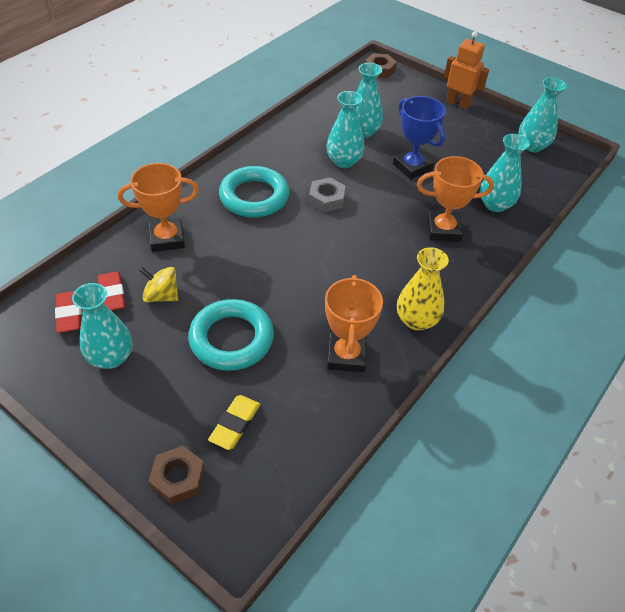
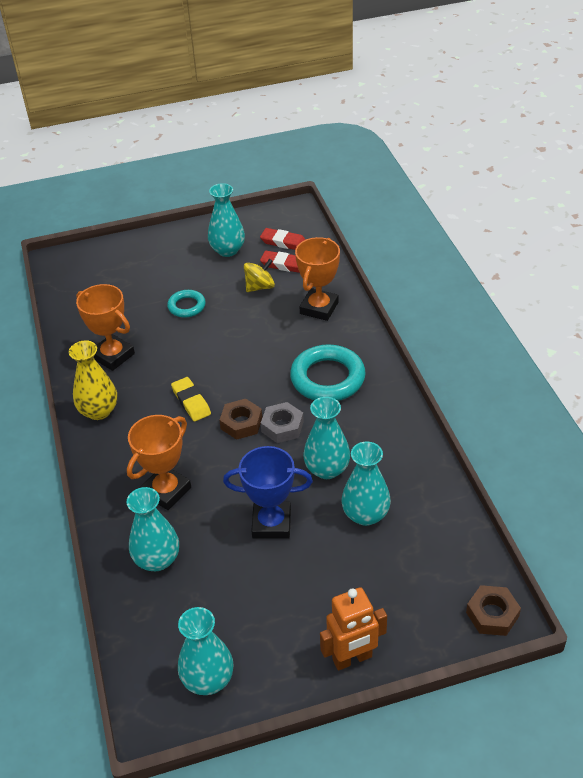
camera: 130 degrees right, 5 degrees down
brown nut [149,446,205,505] -> brown nut moved to [219,399,262,440]
turquoise ring [188,299,274,371] -> turquoise ring [167,290,206,318], size x0.55
yellow eraser [208,395,260,450] -> yellow eraser moved to [171,377,211,422]

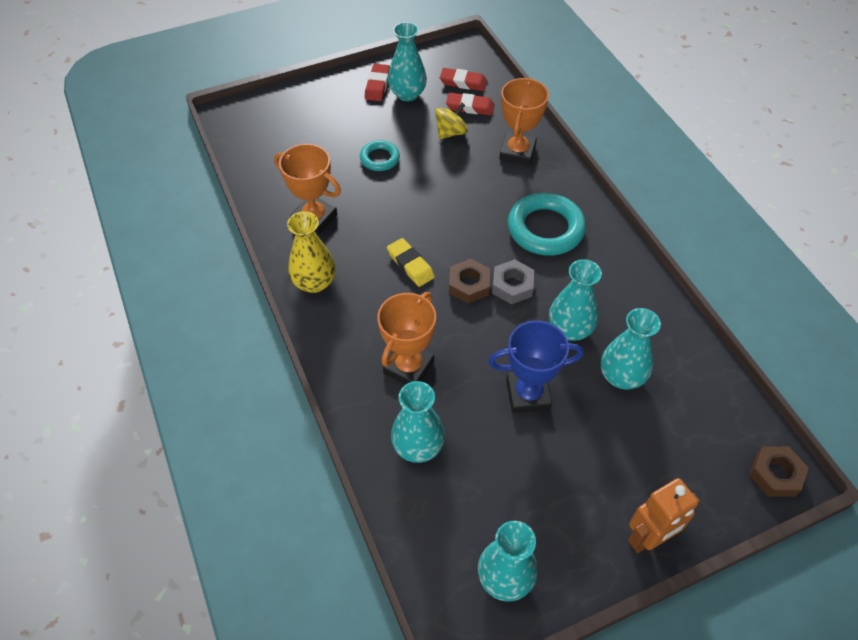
camera: 10 degrees left, 10 degrees up
none -> red eraser [365,64,390,101]

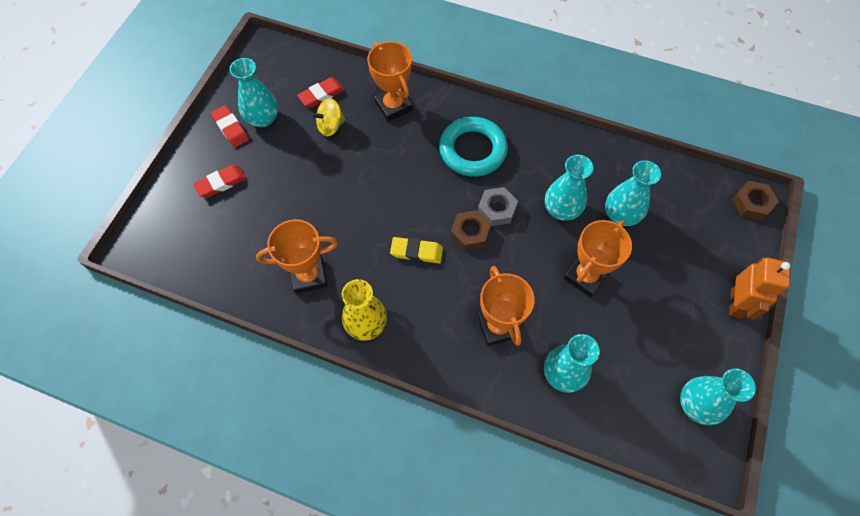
camera: 45 degrees left, 10 degrees up
turquoise ring [360,140,400,171] -> none
yellow spinning top [435,103,468,139] -> yellow spinning top turned 120 degrees counterclockwise [311,98,345,136]
red eraser [440,68,487,91] -> red eraser moved to [193,165,247,198]
blue trophy [488,320,584,413] -> orange trophy [564,220,632,297]

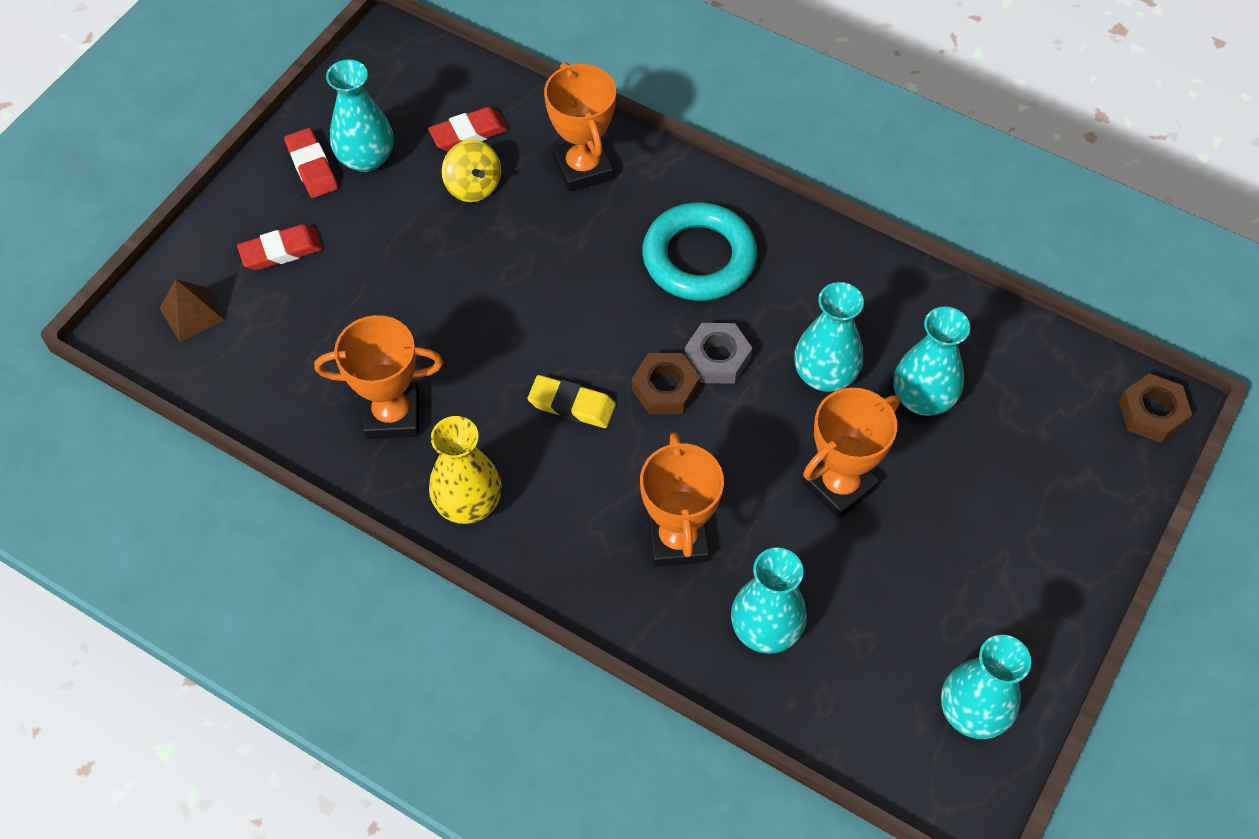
camera: 10 degrees right, 5 degrees down
yellow spinning top [311,98,345,136] -> yellow spinning top turned 105 degrees counterclockwise [442,140,501,202]
orange robot [729,258,790,320] -> none
none -> brown pyramid [159,279,224,342]

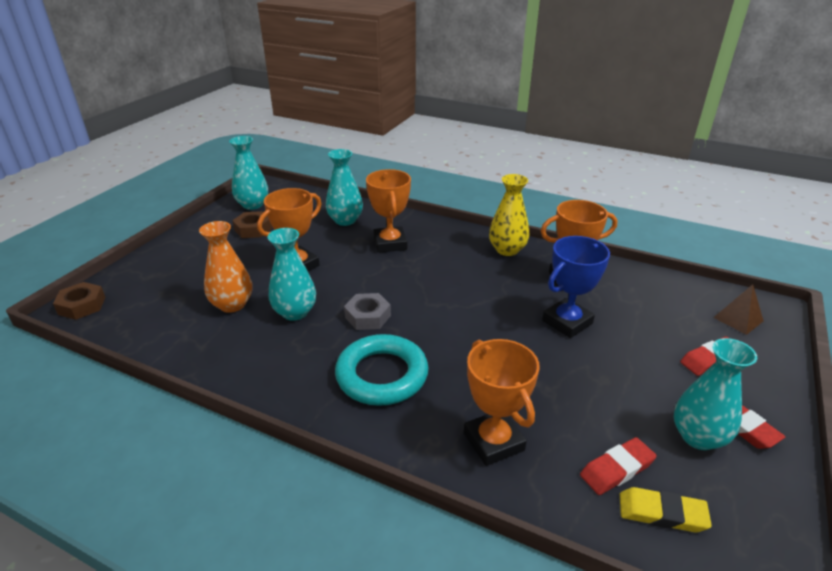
camera: 175 degrees right, 25 degrees down
yellow spinning top [442,140,501,202] -> none
yellow eraser [528,375,616,428] -> yellow eraser moved to [620,487,712,533]
brown nut [632,353,700,415] -> brown nut moved to [232,211,272,238]
turquoise vase [894,307,970,416] -> orange vase [199,221,252,313]
none -> blue trophy [542,236,610,338]

